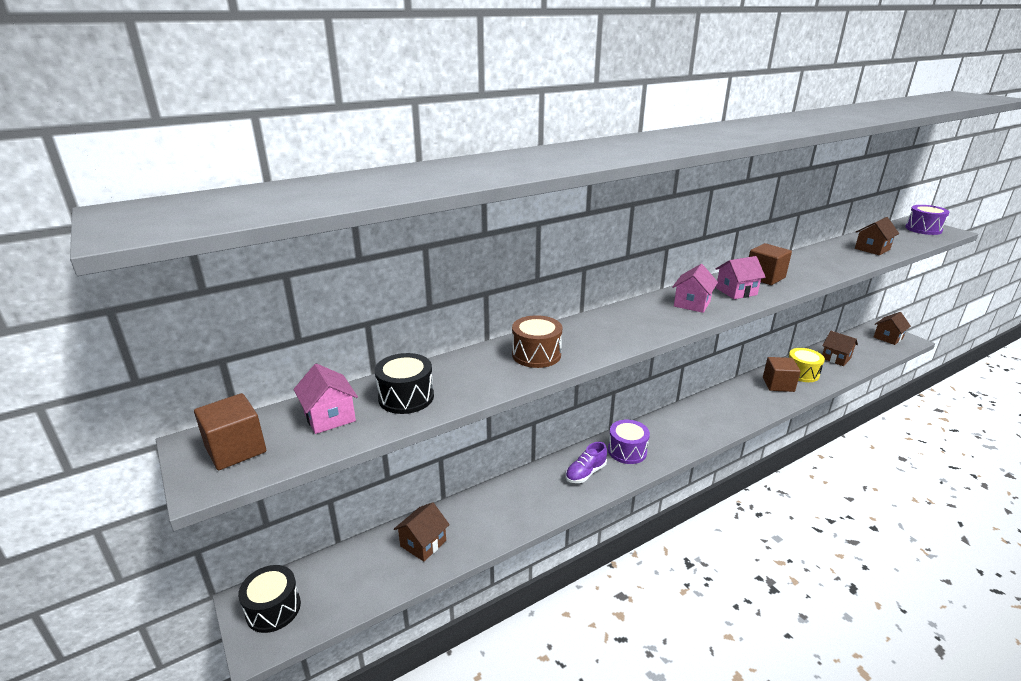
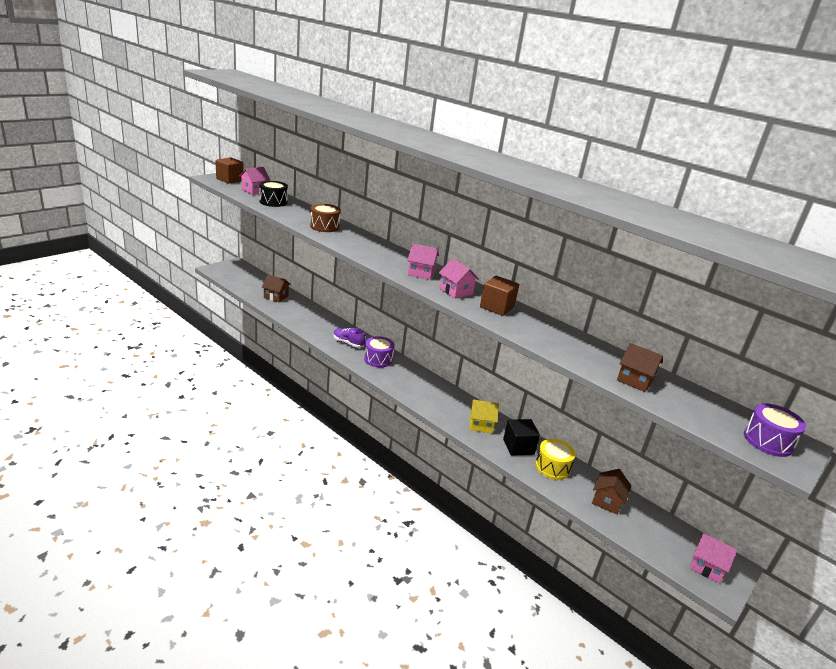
camera: 70 degrees right, 0 degrees up
black drum [238,565,301,633] -> none
brown cube [763,357,801,392] -> black cube [503,419,540,456]
brown house [874,312,911,345] -> pink house [690,533,737,583]
none -> yellow house [470,400,499,433]

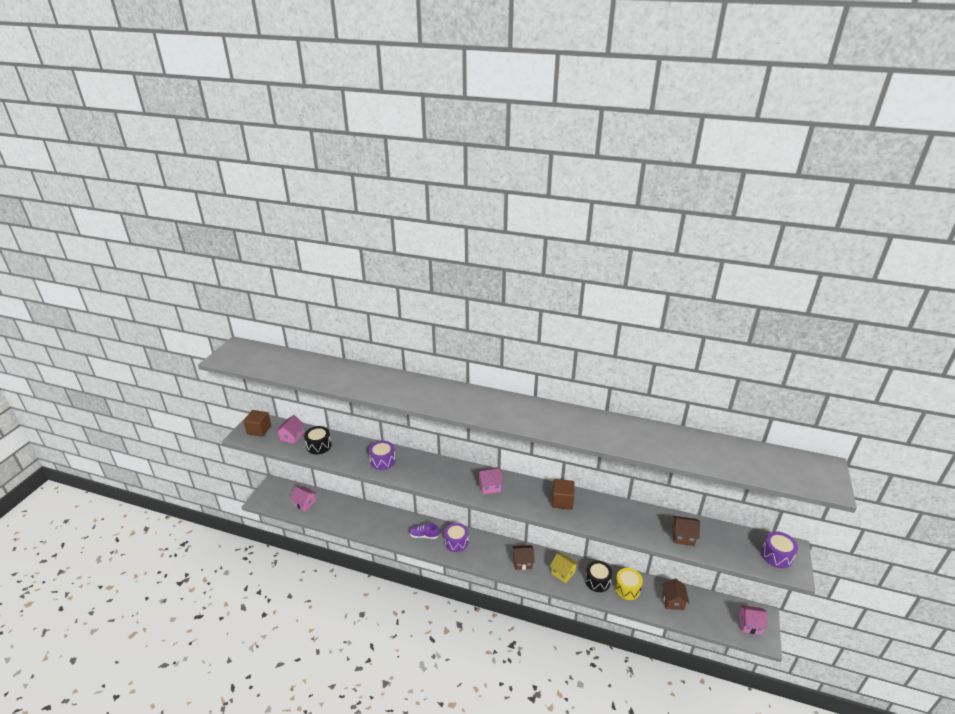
camera: 20 degrees left, 5 degrees up
brown house [262,275,291,303] -> brown house moved to [512,545,535,570]
brown drum [310,204,341,232] -> purple drum [369,441,395,470]
pink house [439,259,479,299] -> pink house moved to [290,486,316,511]
yellow house [470,400,499,433] -> yellow house turned 60 degrees clockwise [550,553,579,583]
black cube [503,419,540,456] -> black drum [585,561,612,592]

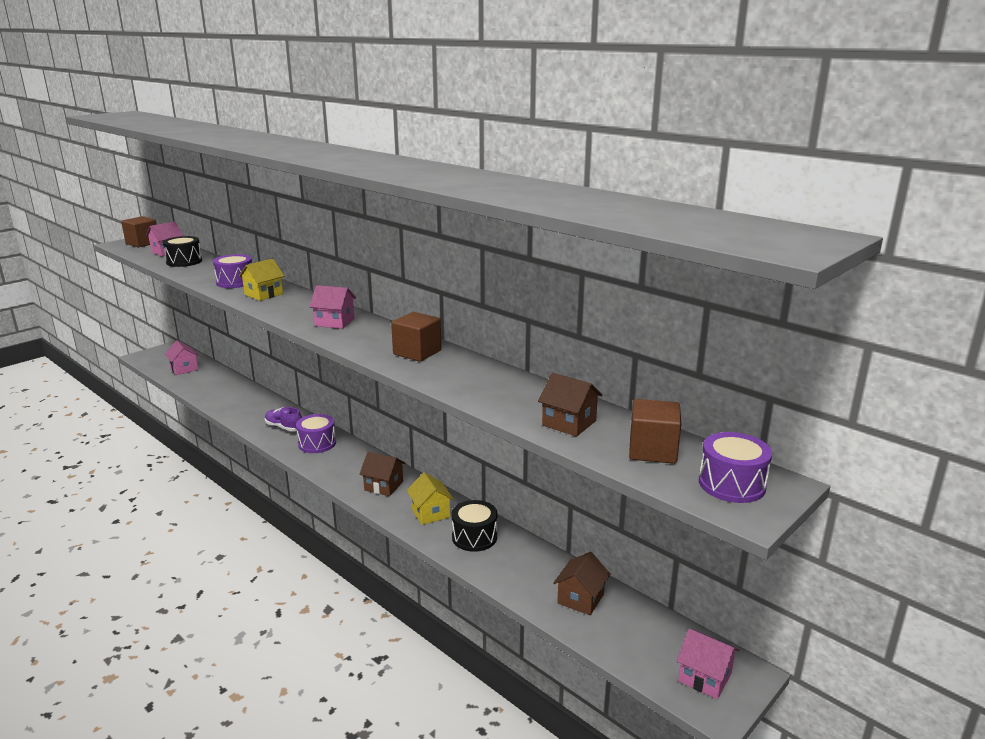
camera: 25 degrees right, 10 degrees down
yellow drum [615,568,643,600] -> none
none -> yellow house [239,258,284,301]
none -> brown cube [629,399,681,464]

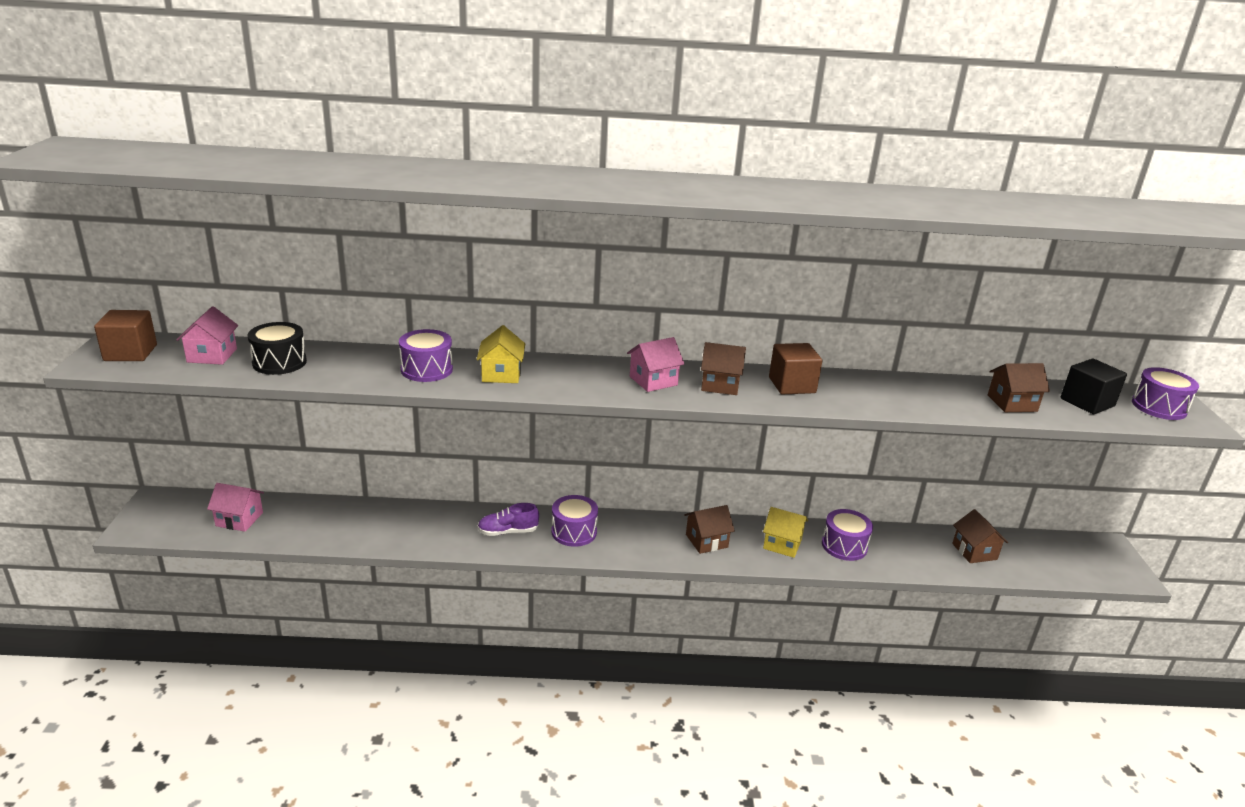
camera: 45 degrees left, 5 degrees up
black drum [451,500,497,552] -> purple drum [822,509,873,561]
brown cube [629,399,681,464] -> black cube [1061,358,1127,414]
pink house [677,629,740,699] -> none
none -> brown house [701,342,746,395]

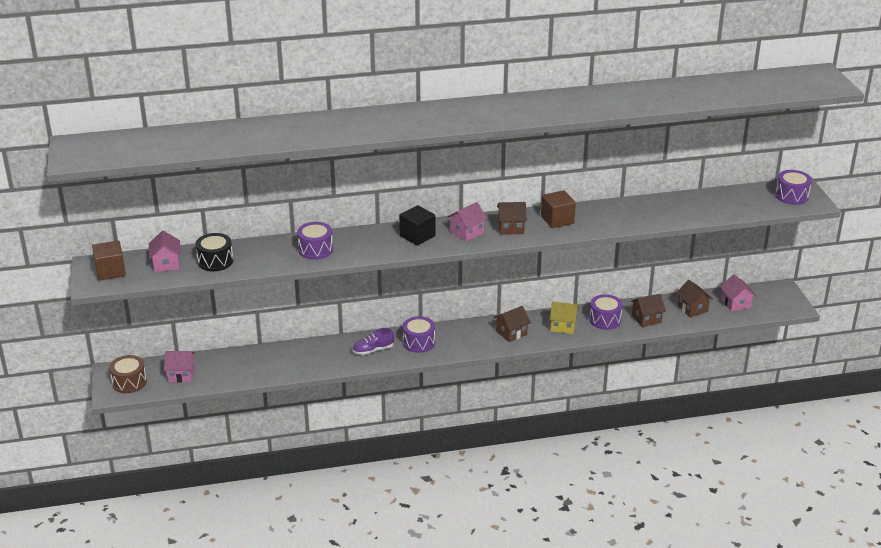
camera: 10 degrees left, 5 degrees up
yellow house [476,325,525,383] -> none
brown house [988,363,1050,412] -> brown house moved to [631,294,666,327]
black cube [1061,358,1127,414] -> black cube moved to [399,205,435,246]
none -> brown drum [109,355,147,393]
none -> pink house [720,274,756,311]

